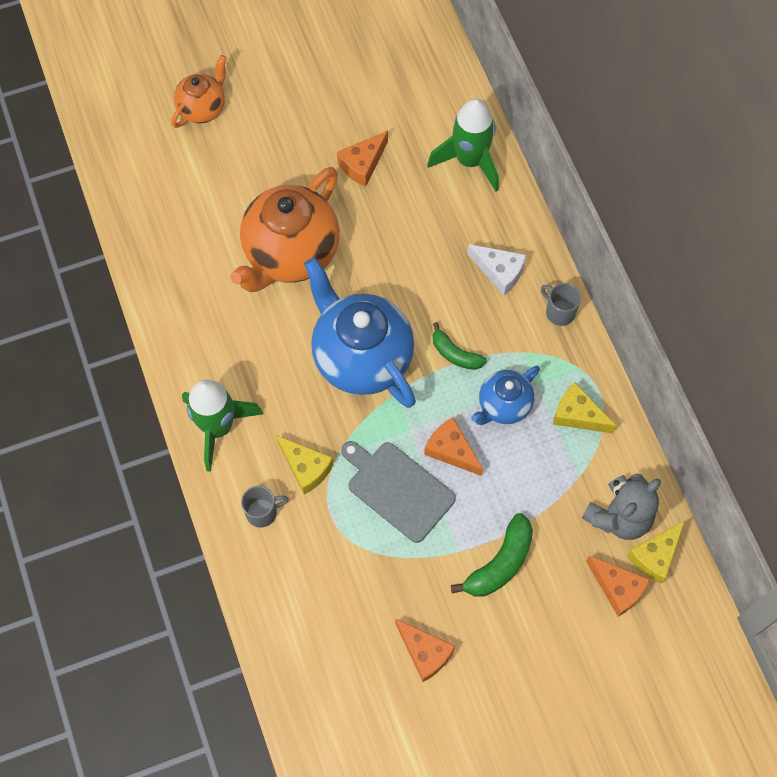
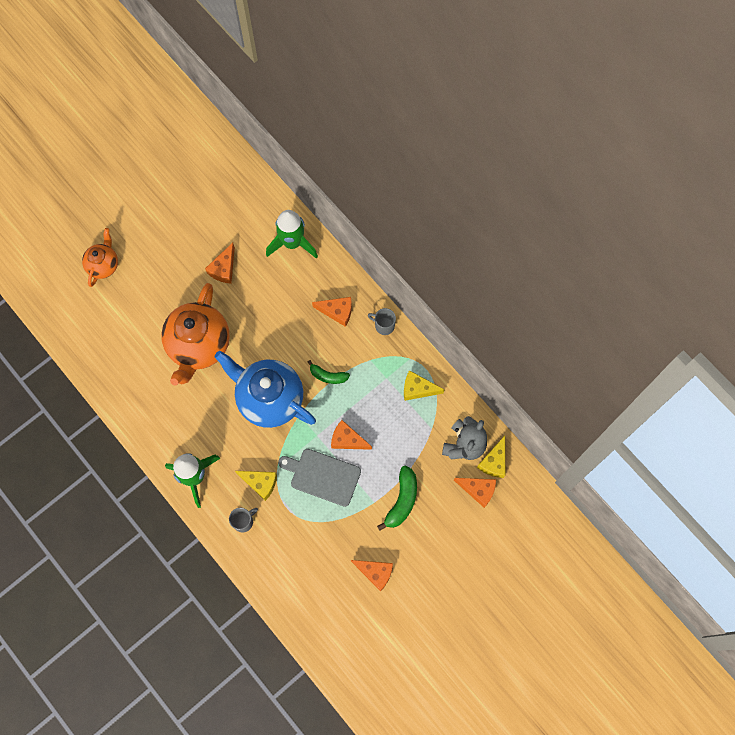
camera: 20 degrees left, 5 degrees up
white cheese [467,244,526,295] -> orange cheese [312,297,352,327]
blue teapot [471,366,540,425] -> none

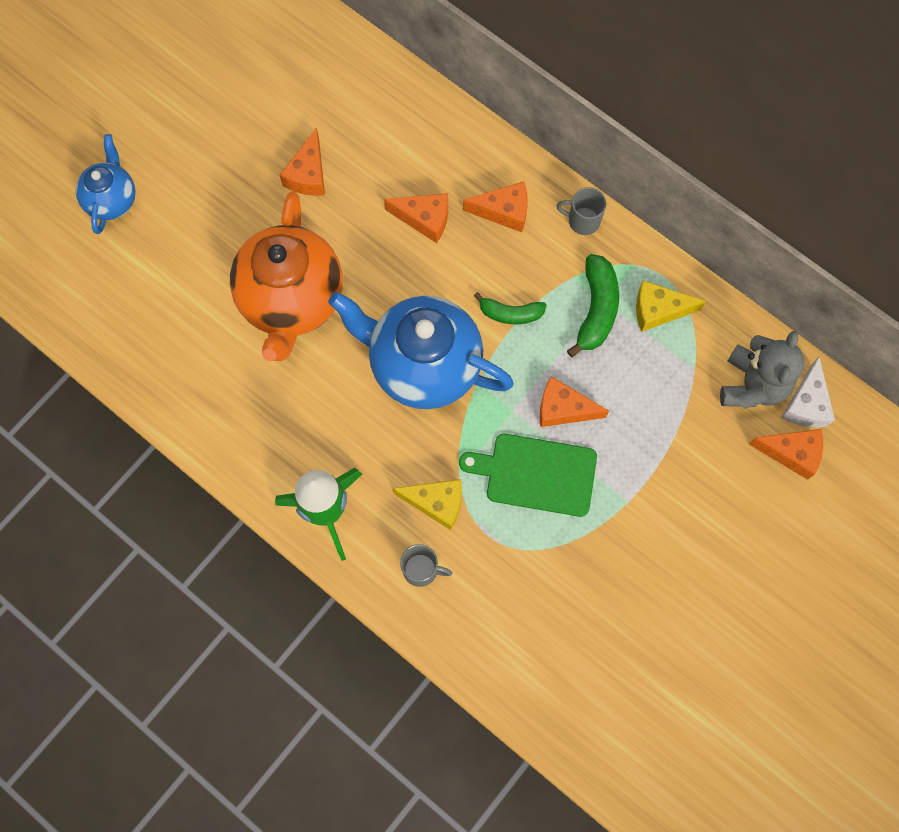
camera: 10 degrees left, 0 degrees up
orange teapot [82,228,118,287] -> blue teapot [76,134,135,234]
grey mug [229,508,258,533] -> grey mug turned 60 degrees clockwise [400,544,452,587]
green rocket [266,210,318,259] -> none
grey cutting board [278,449,361,507] -> green cutting board [459,434,597,517]
orange cheese [351,560,393,592] -> orange cheese moved to [384,193,448,243]
green banana [377,466,417,531] -> green banana moved to [567,254,619,357]
yellow cheese [477,436,505,478] -> white cheese [781,357,835,427]

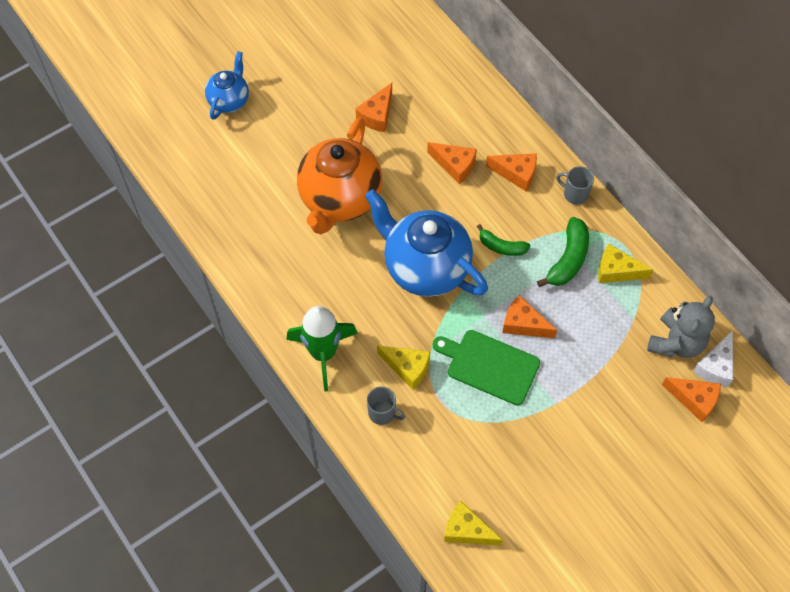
camera: 15 degrees right, 10 degrees down
none -> yellow cheese [444,500,503,546]

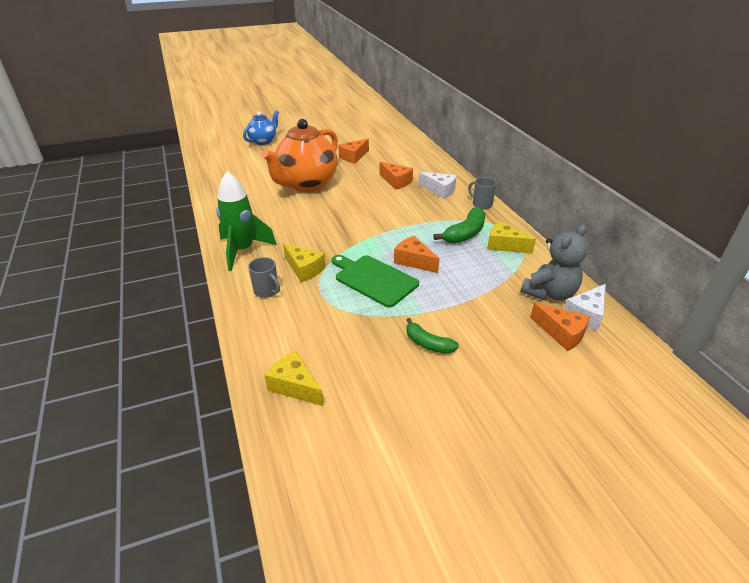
camera: 15 degrees right, 25 degrees down
blue teapot [365,190,488,297] -> none
green banana [477,224,530,256] -> green banana moved to [406,318,459,354]
orange cheese [486,154,537,191] -> white cheese [419,172,457,199]

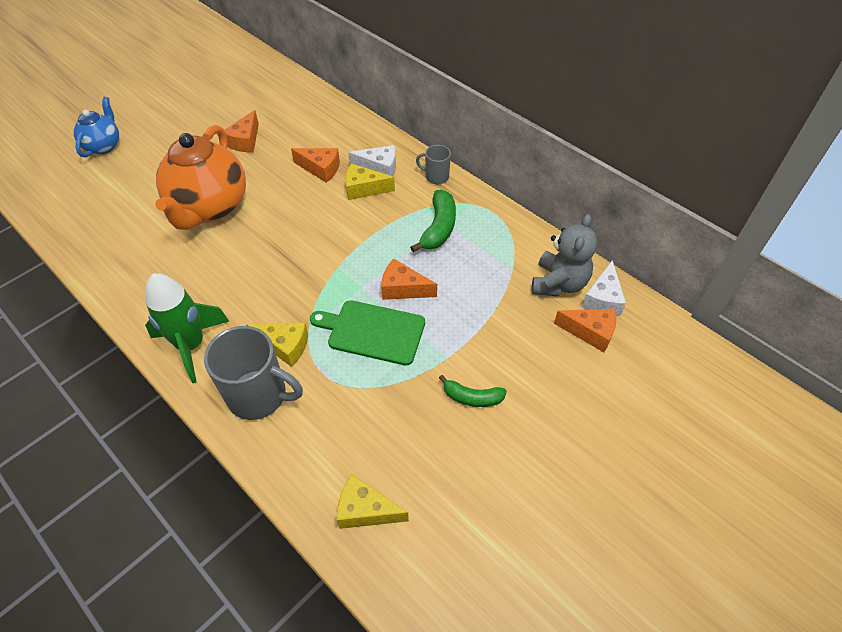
camera: 25 degrees left, 15 degrees up
grey mug [248,257,280,298] -> grey mug [204,326,303,420], size x1.93
yellow cheese [487,221,536,254] -> yellow cheese moved to [345,164,395,200]

